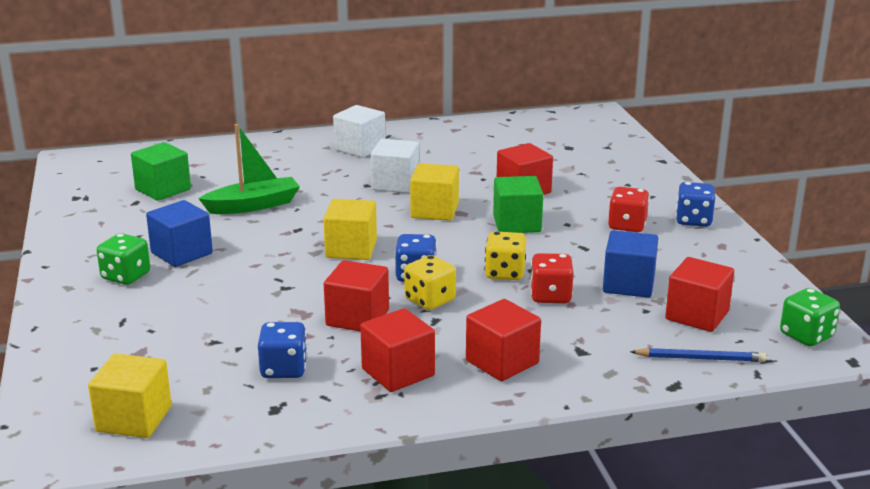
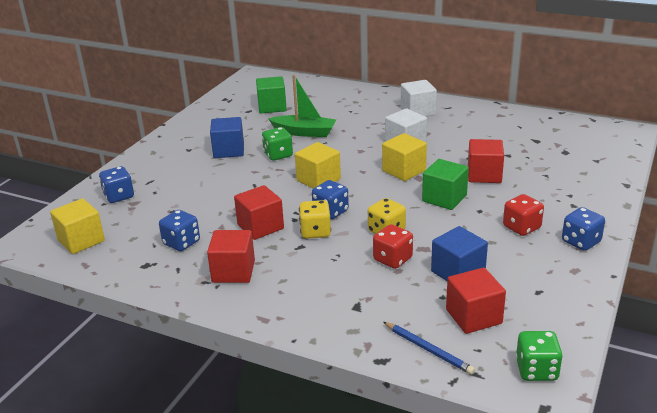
camera: 40 degrees right, 5 degrees up
green dice [97,233,150,285] -> green dice moved to [262,127,293,161]
red cube [466,299,541,381] -> none
none -> blue dice [99,166,134,203]

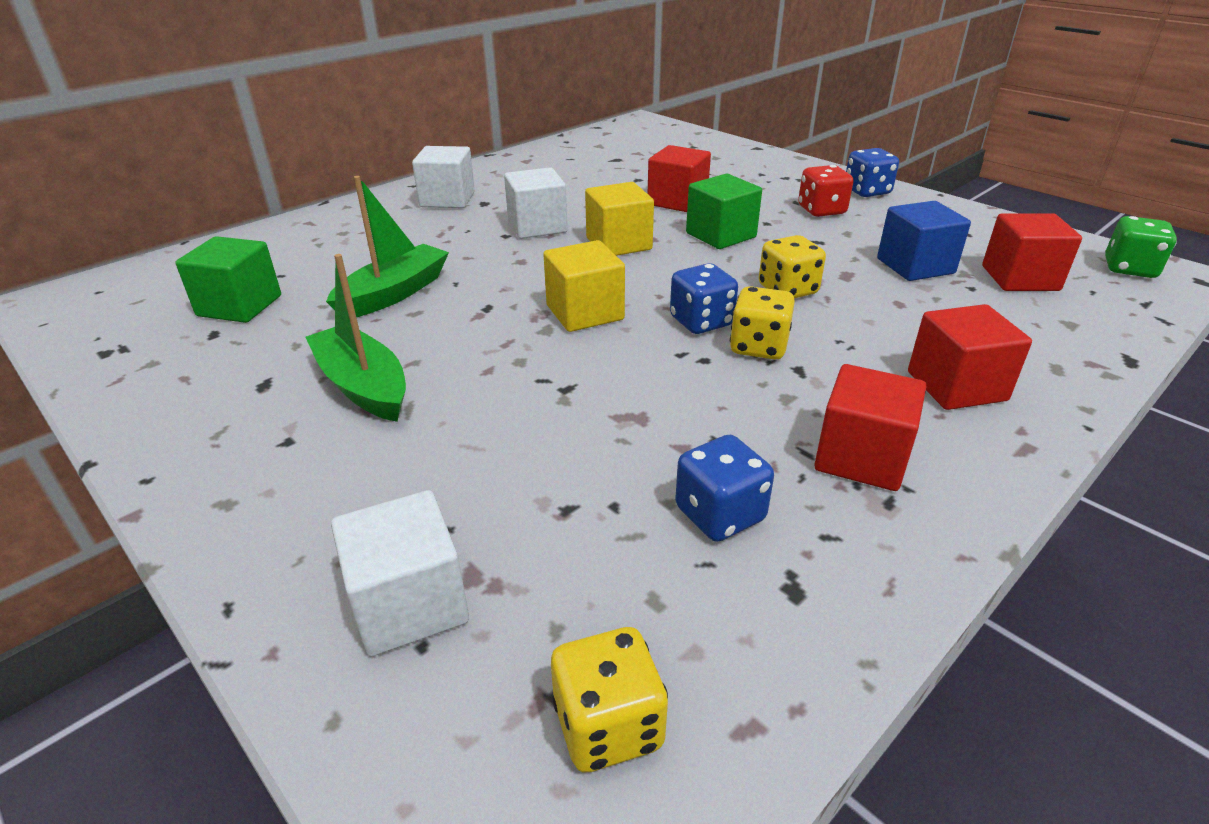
camera: 70 degrees left, 5 degrees up
yellow cube [50,198,105,254] -> yellow dice [551,627,668,772]
blue dice [99,166,134,203] -> white cube [331,490,469,657]
blue cube [210,117,244,158] -> green boat [305,254,406,422]
red cube [234,185,284,240] -> red cube moved to [908,304,1032,410]
green dice [262,127,293,161] -> none
red dice [373,224,413,269] -> none
blue pencil [383,322,475,375] -> none

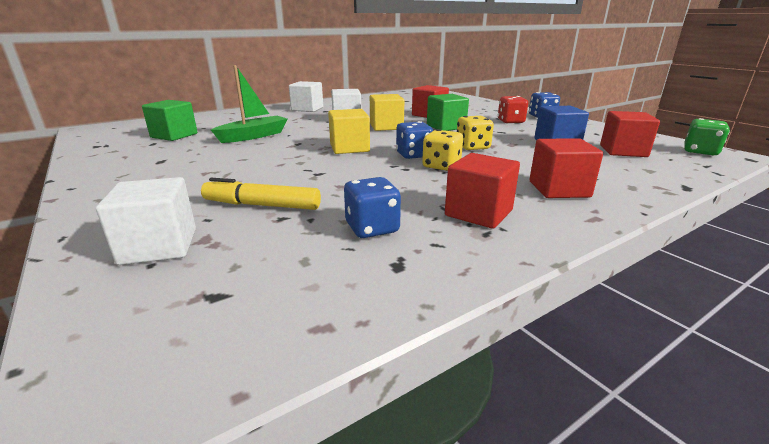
camera: 10 degrees right, 10 degrees down
green boat [305,254,406,422] -> none
yellow dice [551,627,668,772] -> none
none -> yellow marker [201,178,321,210]

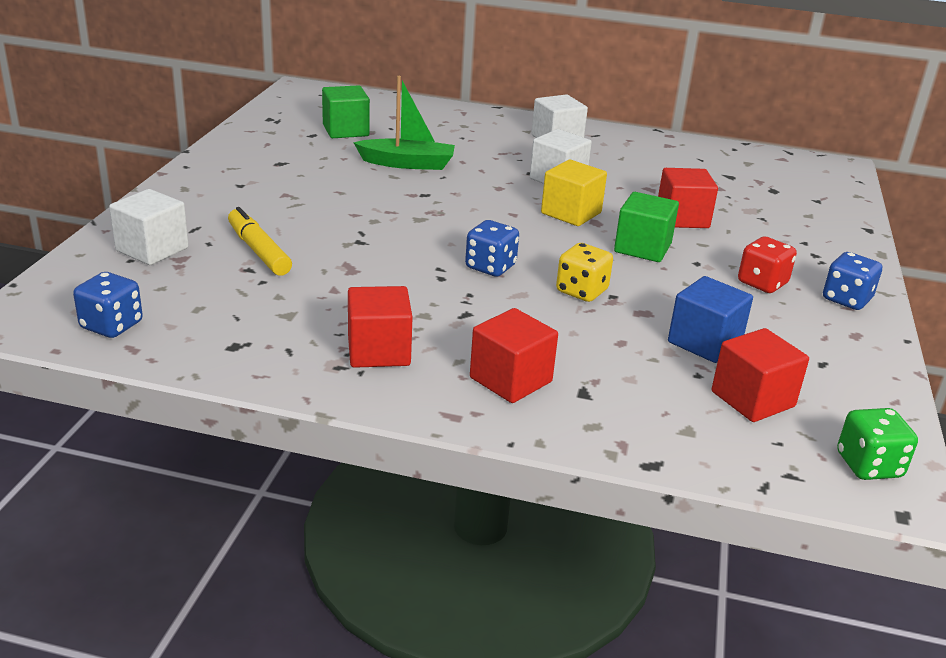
camera: 45 degrees right, 5 degrees up
yellow cube [328,109,370,154] -> none
blue dice [344,177,401,238] -> blue dice moved to [73,272,143,338]
yellow dice [422,129,463,171] -> none

